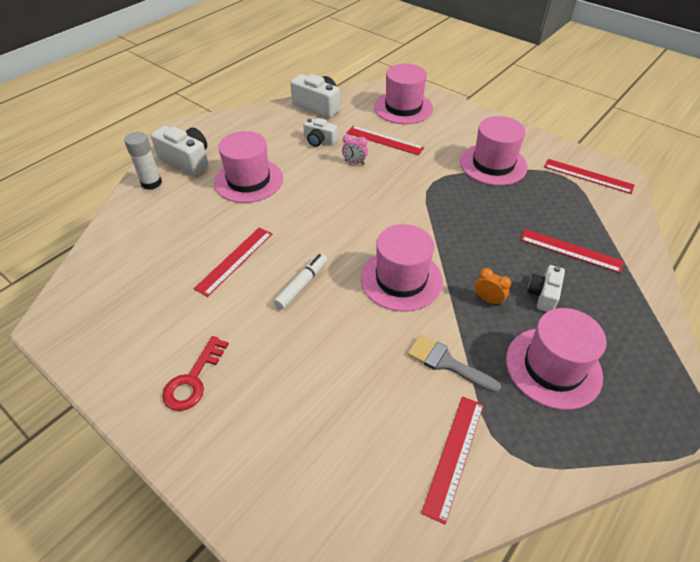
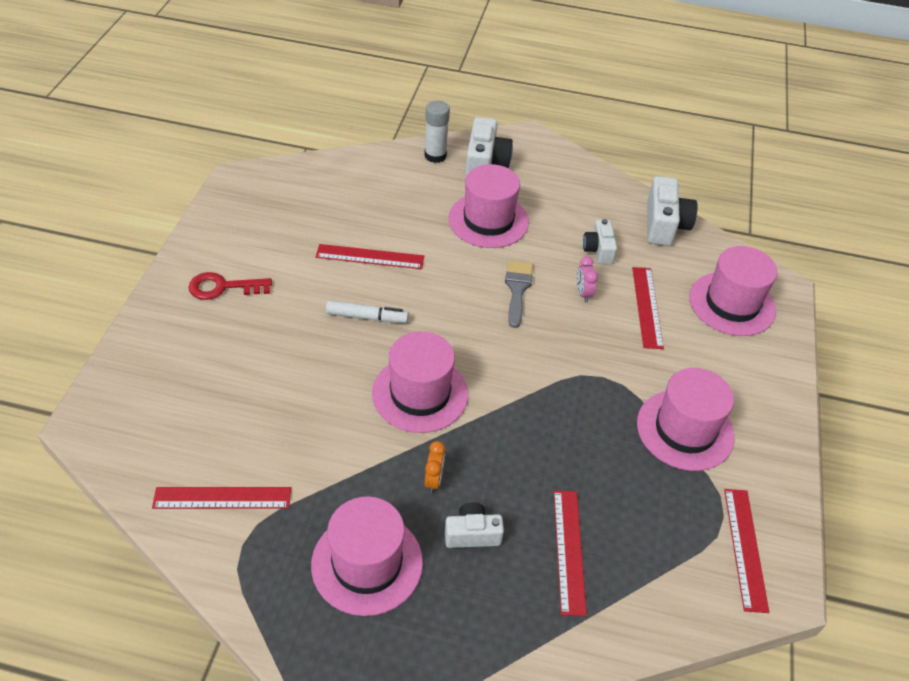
camera: 60 degrees right, 0 degrees up
grey brush [407,335,501,393] -> grey brush moved to [505,260,533,328]

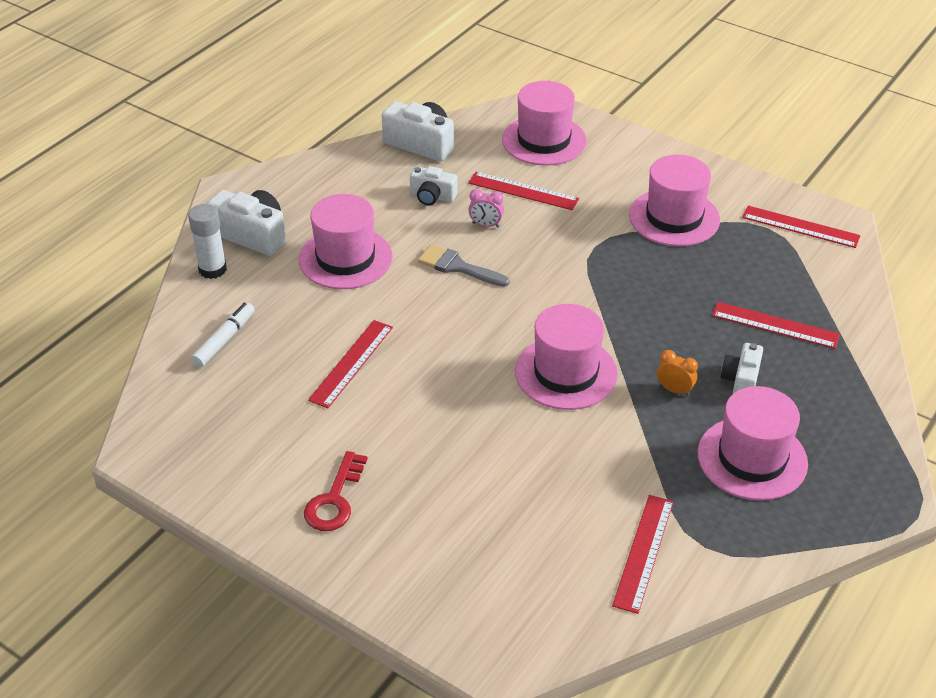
camera: 65 degrees left, 5 degrees down
white marker [326,300,409,323] -> white marker moved to [191,302,255,368]

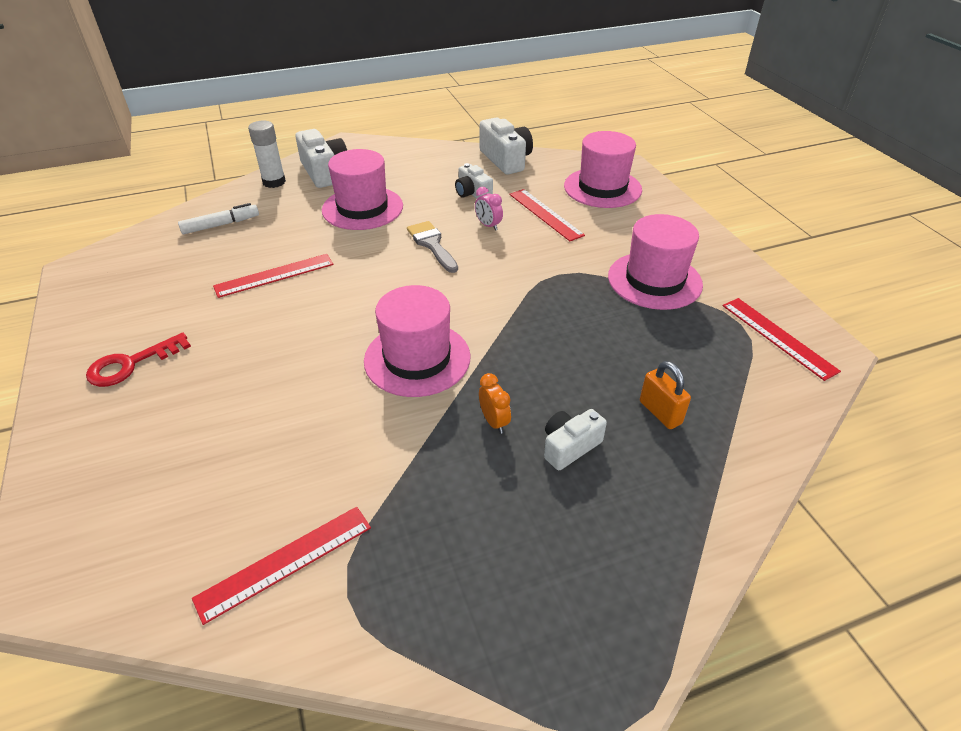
camera: 35 degrees right, 0 degrees up
pink hat [697,386,808,501] -> none
red ruler [712,302,840,349] -> orange padlock [640,361,691,429]

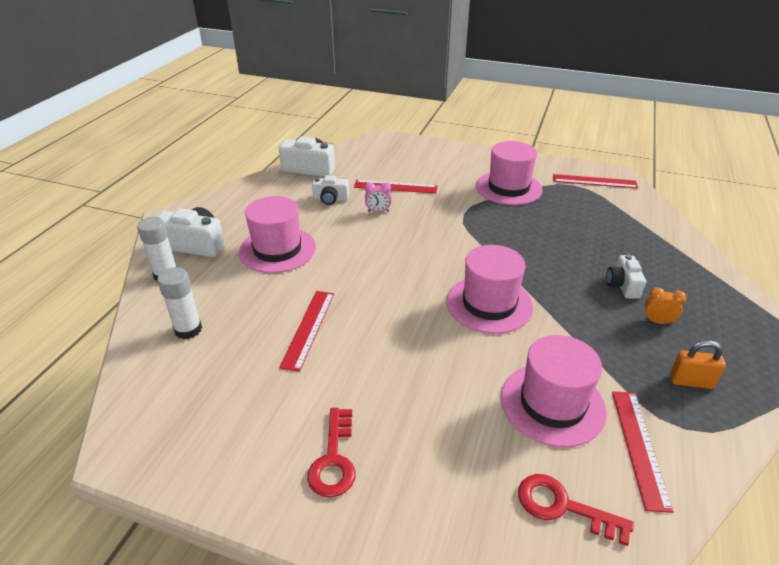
camera: 50 degrees left, 5 degrees down
white marker [178,203,259,234] -> white glue stick [157,267,202,339]
grey brush [407,221,458,273] -> none
orange clock [479,373,511,434] -> orange clock moved to [644,287,687,325]
pink hat [564,131,642,208] -> pink hat moved to [501,335,607,447]
orange padlock [640,361,691,429] -> orange padlock moved to [670,340,726,389]
none -> red key [518,474,634,546]

